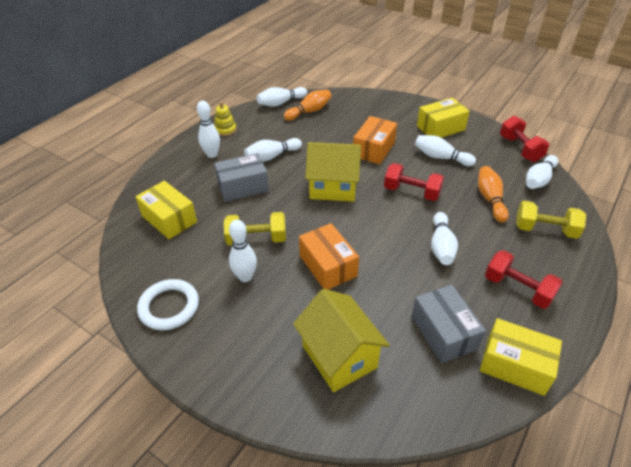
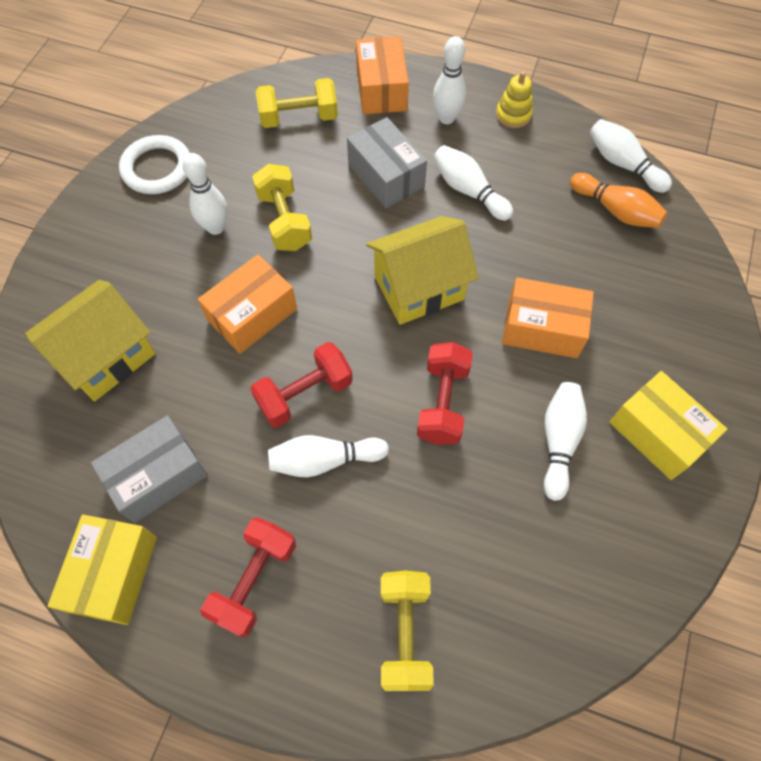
camera: 75 degrees right, 20 degrees up
yellow box [135,181,197,239] -> yellow dumbbell [256,78,338,128]
yellow house [305,142,361,202] -> yellow house turned 75 degrees clockwise [366,216,479,325]
orange bowling pin [478,166,509,222] -> none
red dumbbell [500,116,550,162] -> red dumbbell moved to [250,342,353,428]
white bowling pin [526,155,558,189] -> none
none -> orange box [356,36,409,115]

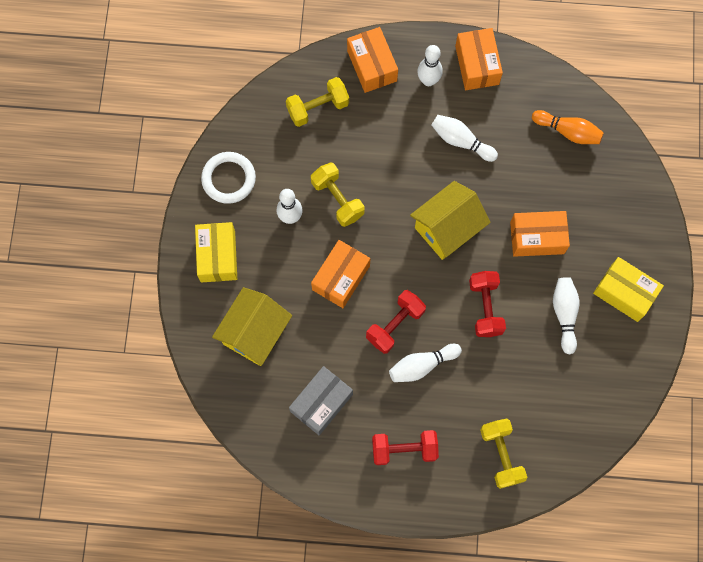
camera: 15 degrees left, 10 degrees up
yellow box [48,515,157,625] -> yellow box moved to [195,222,237,283]
red dumbbell [200,517,296,638] -> red dumbbell turned 75 degrees clockwise [372,430,439,465]
grey box [347,117,427,208] -> none
yellow stacking toy [496,71,533,128] -> orange box [455,28,503,90]
white bowling pin [590,119,672,193] -> none

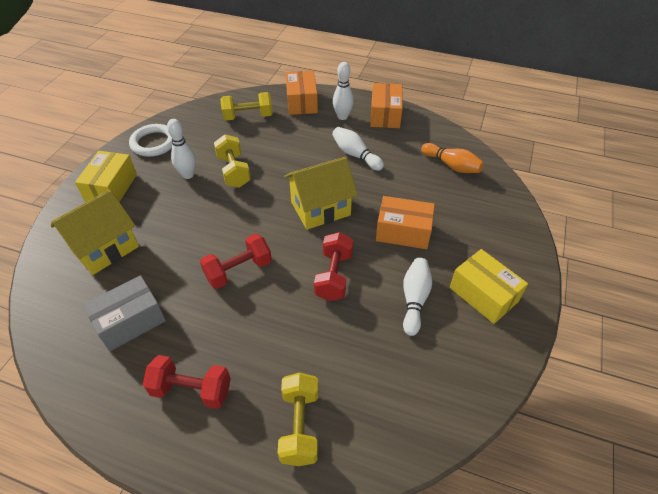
camera: 15 degrees right, 25 degrees down
orange box [311,240,370,308] -> none
white bowling pin [389,344,462,382] -> none

